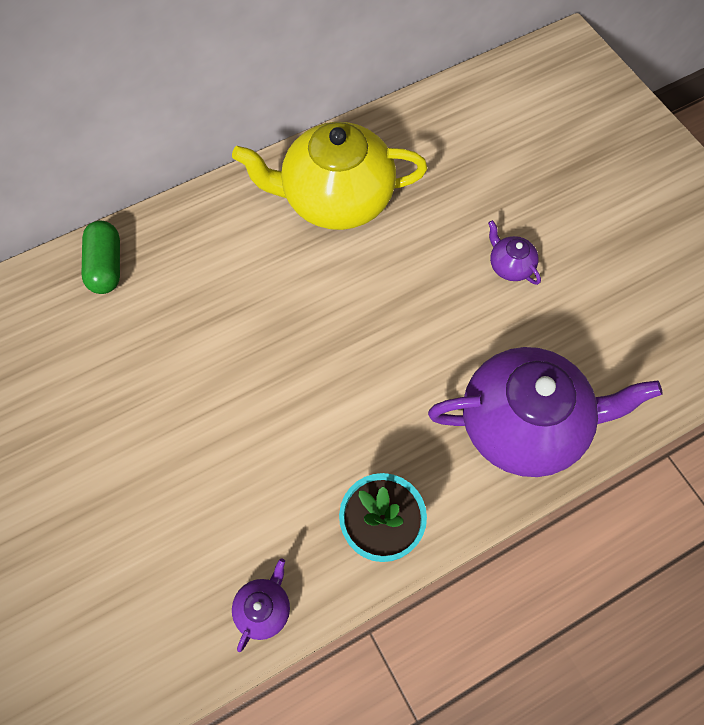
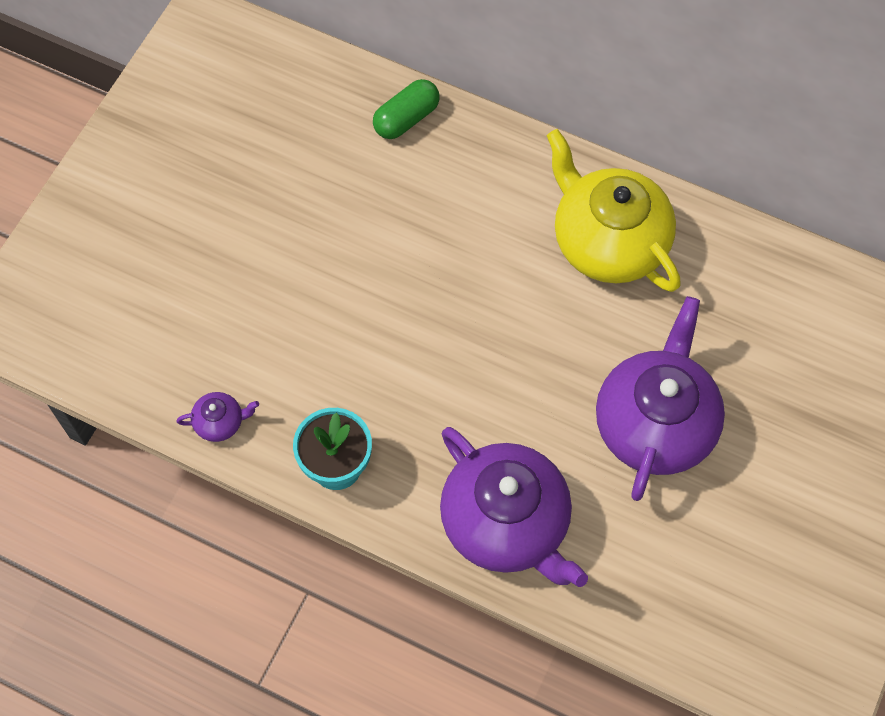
camera: 55 degrees right, 0 degrees up
purple teapot [488,220,541,285] -> purple teapot [596,296,725,501], size x2.45

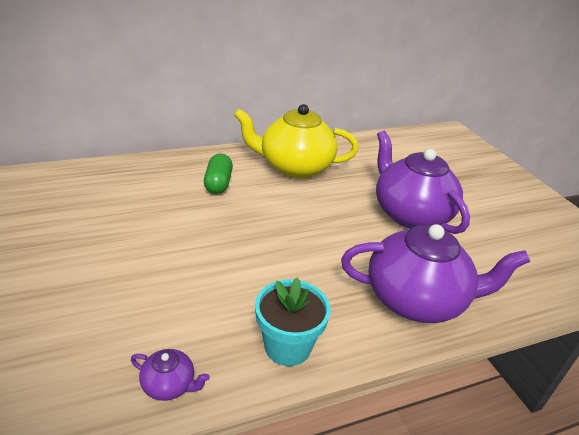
camera: 50 degrees left, 30 degrees down
purple teapot [177,392,259,442] -> purple teapot turned 75 degrees clockwise [131,349,210,401]
green capsule [373,79,440,139] -> green capsule moved to [204,154,233,194]

